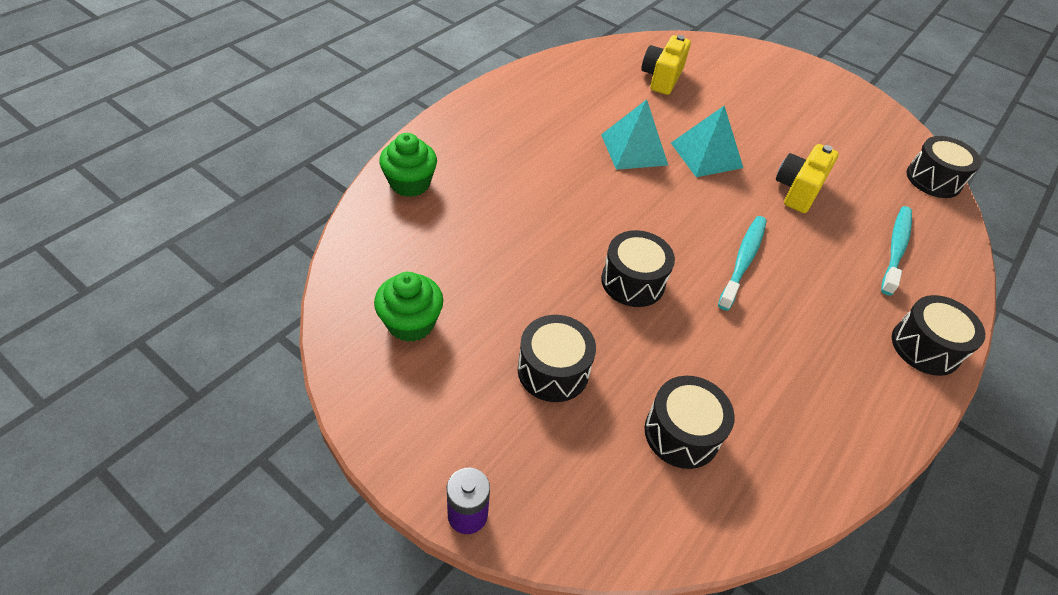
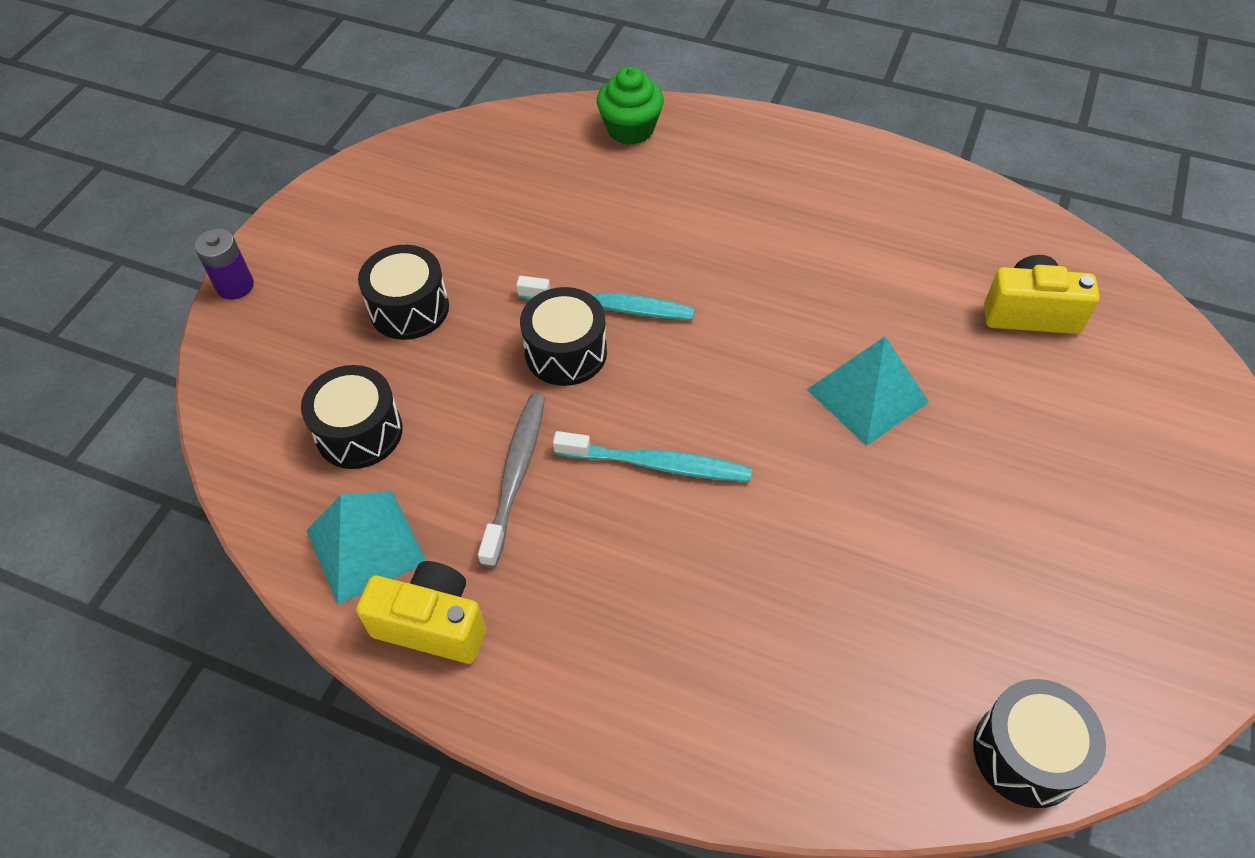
camera: 80 degrees right, 5 degrees up
green cupcake [374,272,443,342] -> none
turquoise pyramid [601,99,668,170] -> turquoise pyramid moved to [306,492,426,605]
yellow camera [776,144,839,213] -> yellow camera moved to [356,561,486,664]
turquoise toothbrush [881,206,912,296] -> turquoise toothbrush moved to [516,276,695,320]
black drum [892,295,985,376] -> none
none -> grey toothbrush [478,394,545,568]

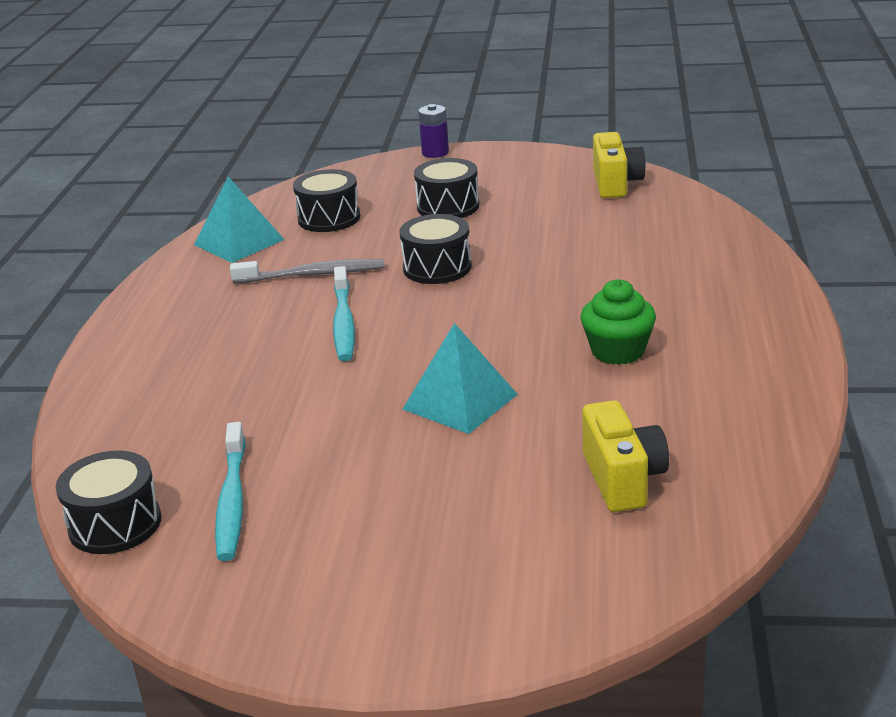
camera: 75 degrees right, 25 degrees down
yellow camera [356,561,486,664] -> yellow camera moved to [593,132,646,198]
turquoise toothbrush [516,276,695,320] -> turquoise toothbrush moved to [215,422,246,561]
green cupcake [597,67,664,145] -> green cupcake moved to [580,279,656,365]

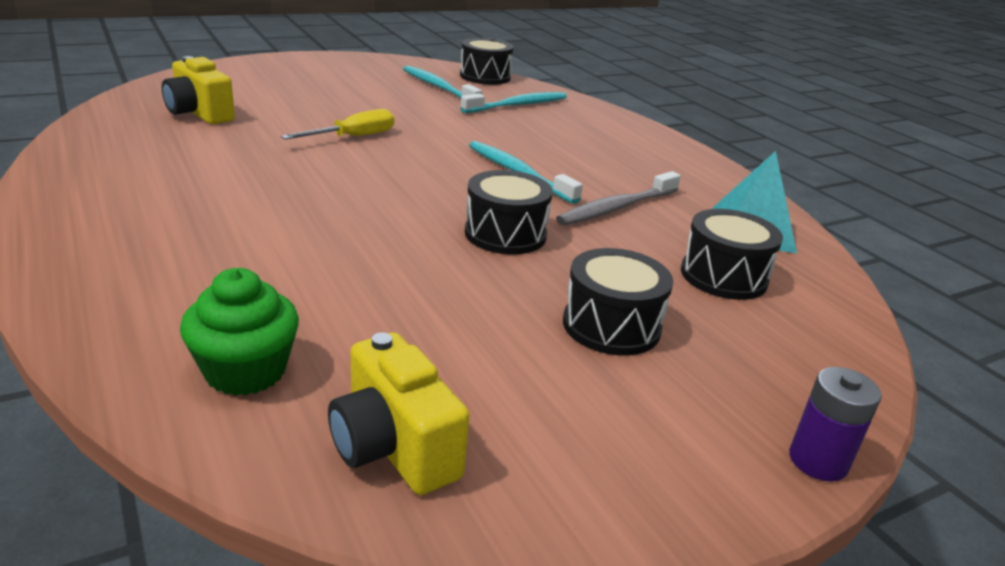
camera: 140 degrees right, 0 degrees up
turquoise pyramid [403,323,518,434] -> yellow screwdriver [281,109,394,139]
green cupcake [580,279,656,365] -> green cupcake moved to [180,268,299,396]
none -> turquoise toothbrush [460,92,567,113]

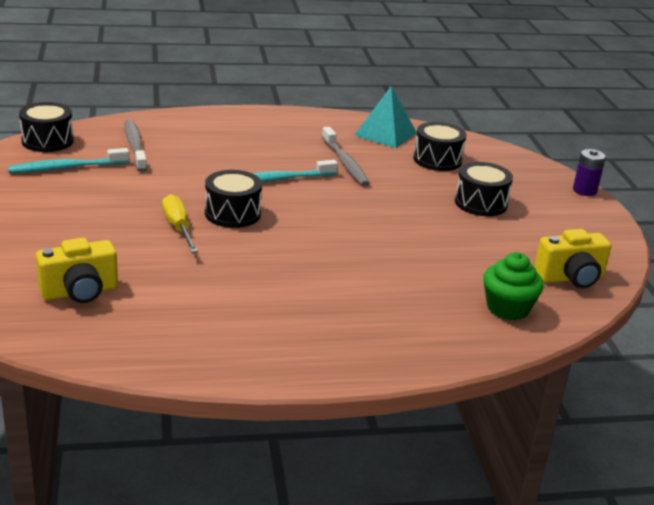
camera: 70 degrees left, 0 degrees up
turquoise toothbrush [460,92,567,113] -> grey toothbrush [125,119,147,172]
black drum [465,170,553,254] -> black drum moved to [205,170,262,228]

